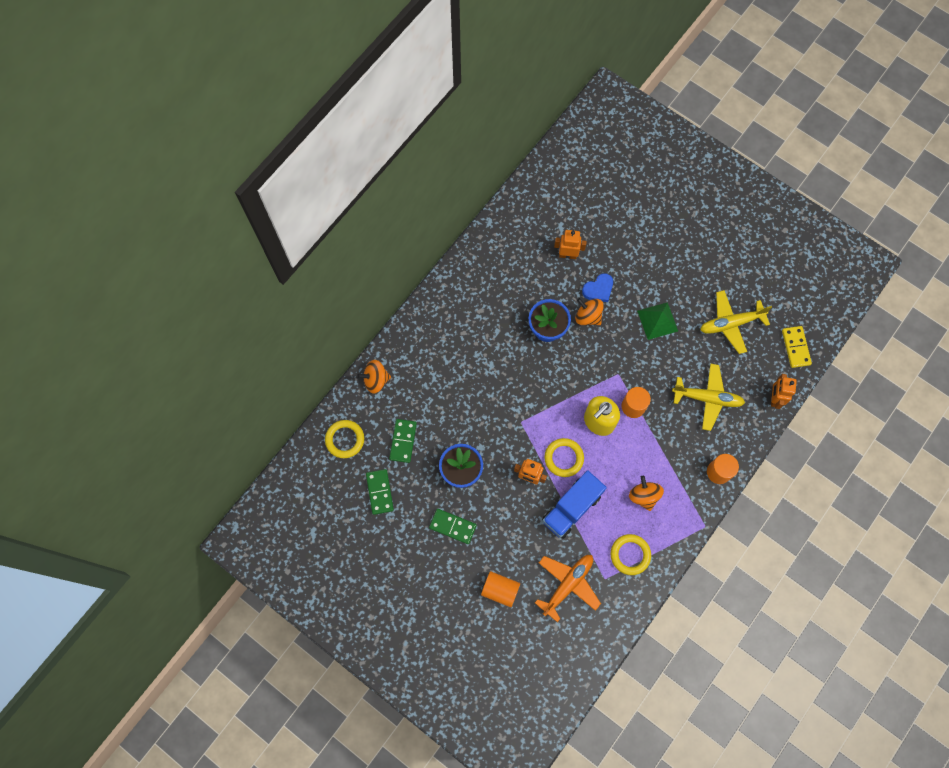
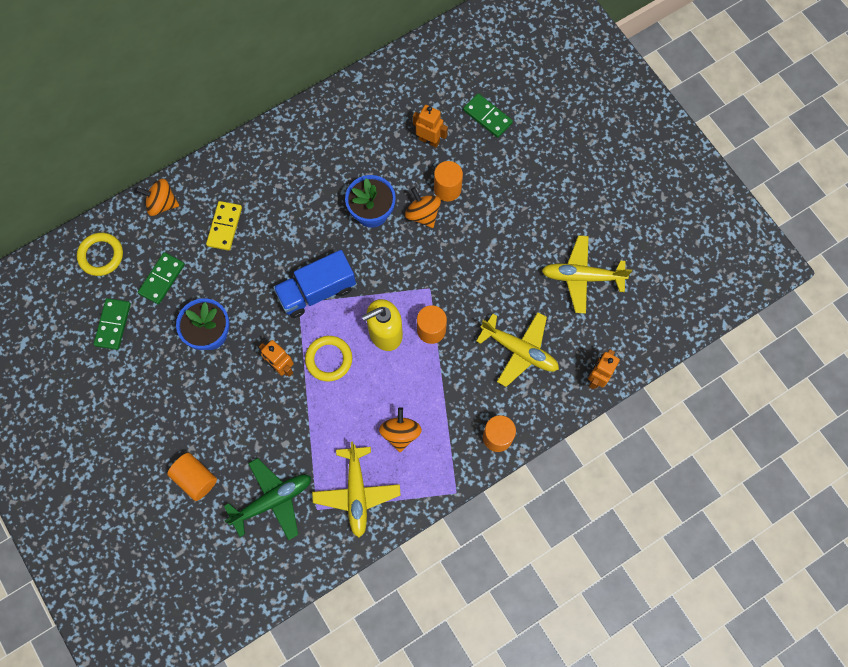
camera: 20 degrees right, 0 degrees up
green domino [429,509,477,544] -> green domino moved to [463,93,513,138]
orange plane [535,555,601,622] -> green plane [224,458,311,540]
blue truck [542,470,607,539] -> blue truck moved to [273,250,356,318]
blue heart [582,273,613,302] -> orange cylinder [434,161,463,202]
yellow ring [610,534,651,575] -> yellow plane [312,442,401,538]
green pyramid [637,302,678,340] -> none
yellow domino [782,326,812,368] -> yellow domino moved to [206,201,242,251]

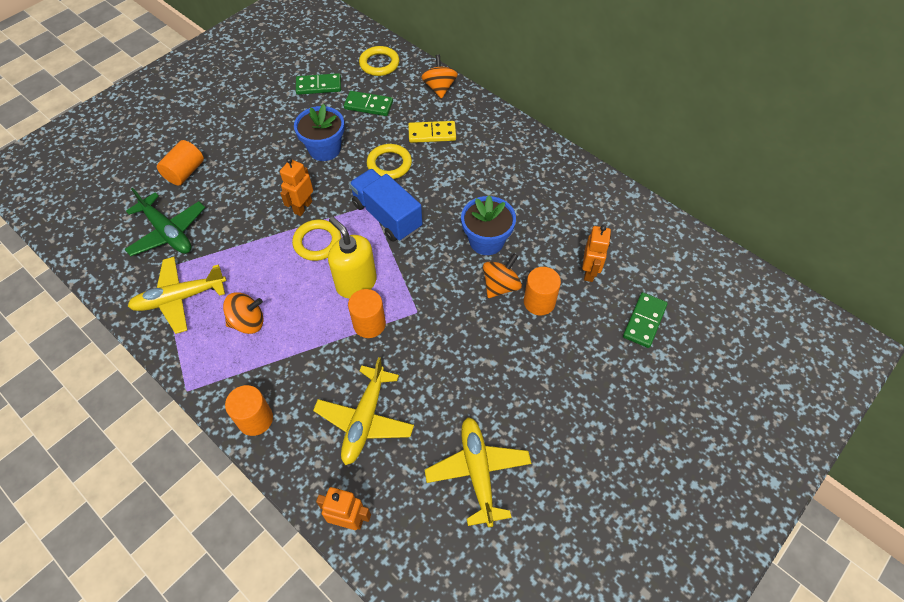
camera: 75 degrees right, 15 degrees down
none -> yellow ring [367,144,412,179]

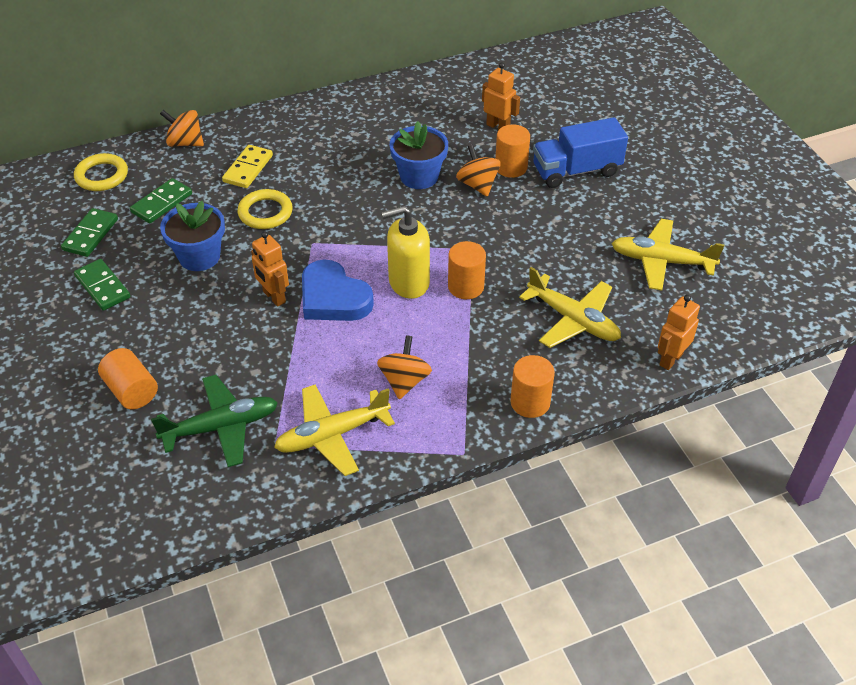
camera: 65 degrees left, 10 degrees down
yellow plane [128,257,226,334] -> yellow plane turned 60 degrees clockwise [274,384,395,476]
yellow ring [292,220,341,261] -> blue heart [302,260,374,321]
blue truck [349,169,422,242] -> blue truck moved to [533,117,628,188]
green domino [623,292,668,348] -> green domino moved to [74,259,130,311]

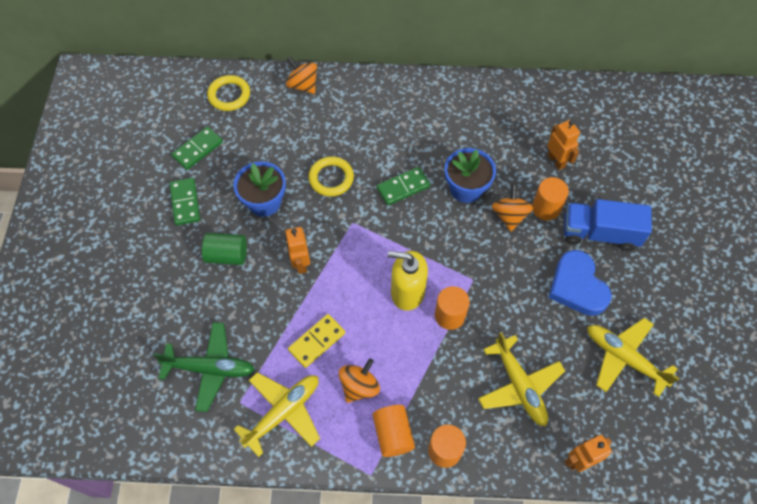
camera: 25 degrees right, 15 degrees up
orange cylinder [98,348,158,409] -> orange cylinder moved to [373,405,415,457]
green domino [130,178,192,223] -> green domino moved to [377,167,430,205]
yellow domino [222,145,273,188] -> yellow domino moved to [288,314,345,368]
yellow plane [274,384,395,476] -> yellow plane turned 135 degrees clockwise [233,372,320,457]
blue heart [302,260,374,321] -> blue heart moved to [548,250,612,316]
none -> green cylinder [202,233,247,265]

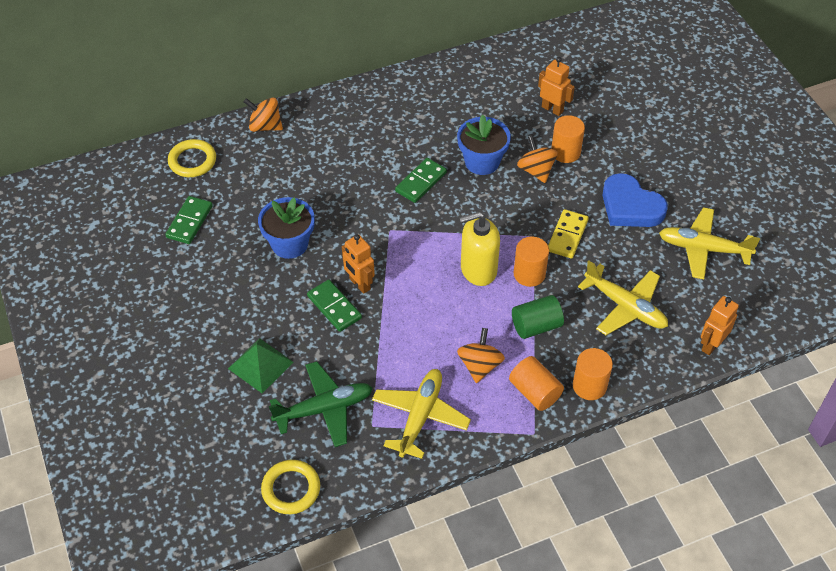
camera: 25 degrees left, 10 degrees down
green domino [170,178,200,226] -> green domino moved to [307,280,362,332]
green cylinder [202,233,247,265] -> green cylinder moved to [512,295,564,339]
yellow domino [288,314,345,368] -> yellow domino moved to [548,209,589,259]
yellow ring [308,156,354,197] -> yellow ring moved to [261,460,320,514]
blue truck [564,199,652,251] -> none
none -> green pyramid [228,338,294,393]

